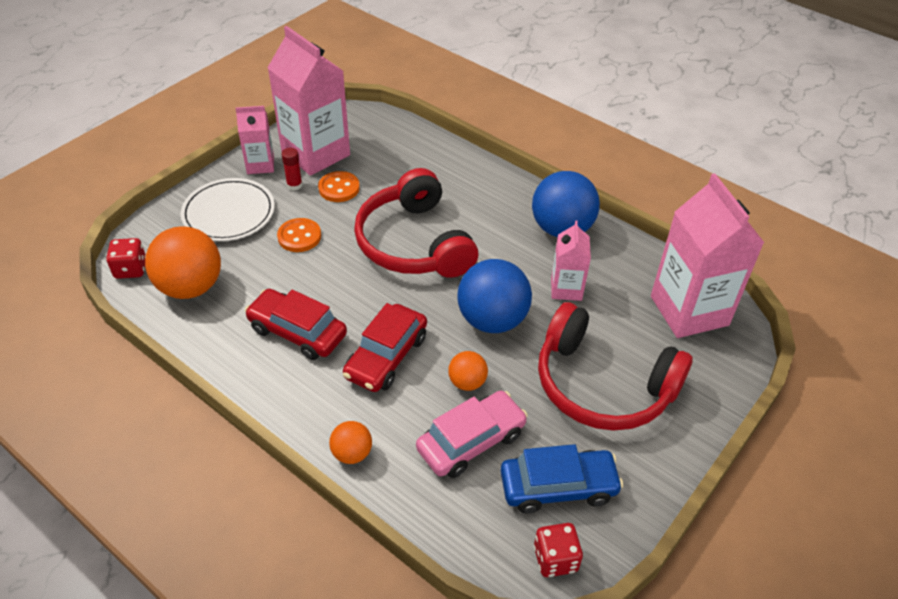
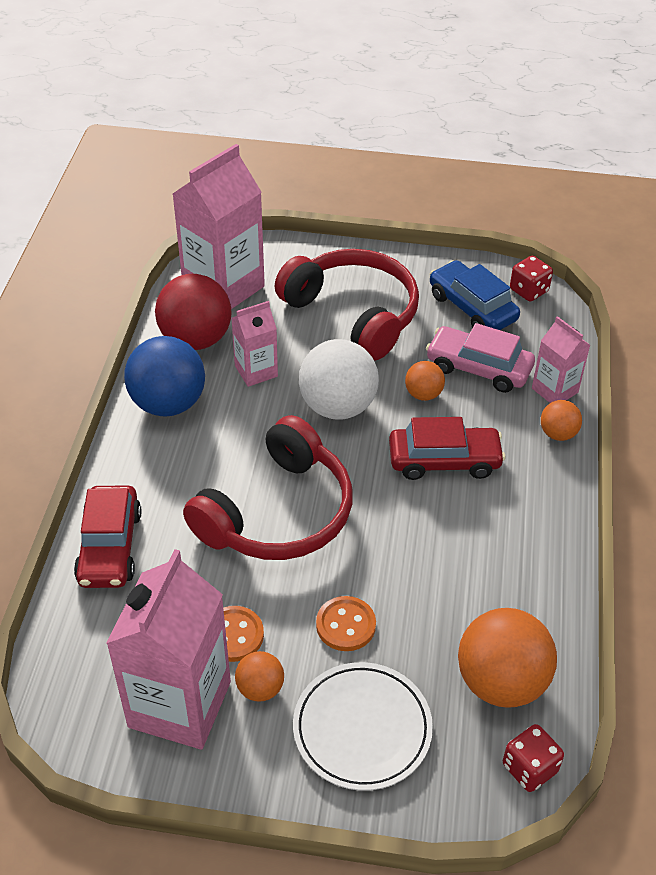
camera: 120 degrees left, 0 degrees up
pink carton [235,106,274,174] -> pink carton moved to [532,316,590,403]
red car [245,289,347,360] -> red car moved to [74,486,141,588]
red glue stick [281,148,302,191] -> orange ball [235,651,284,702]
blue ball [457,259,532,333] -> white ball [299,339,379,420]
red headphones [538,302,693,431] -> red headphones turned 45 degrees counterclockwise [275,249,419,361]
none -> red ball [155,274,232,350]

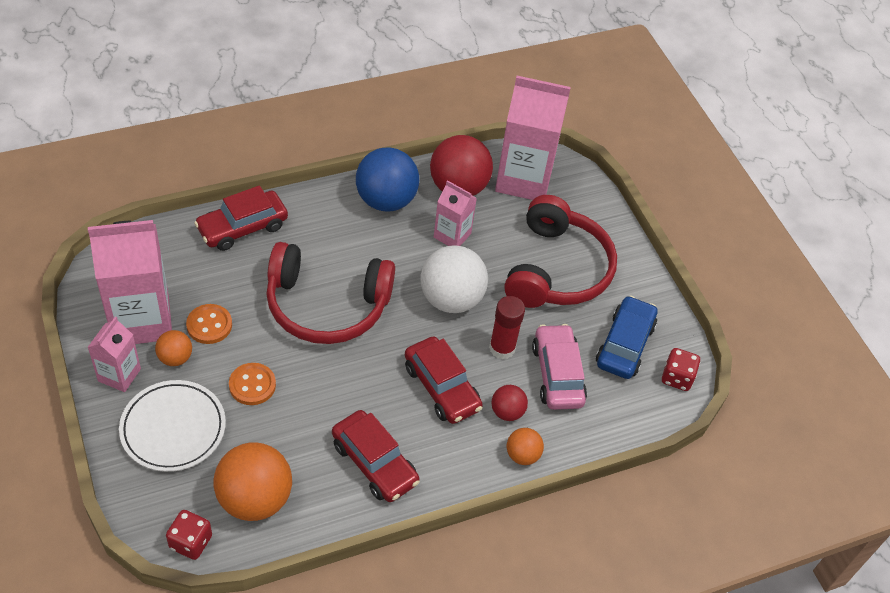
camera: 55 degrees right, 5 degrees up
orange ball [405,361,445,401] -> red glue stick [489,296,525,359]
pink carton [532,316,590,403] -> pink carton moved to [88,316,141,392]
none -> red car [332,410,420,502]
none -> red ball [492,385,528,421]

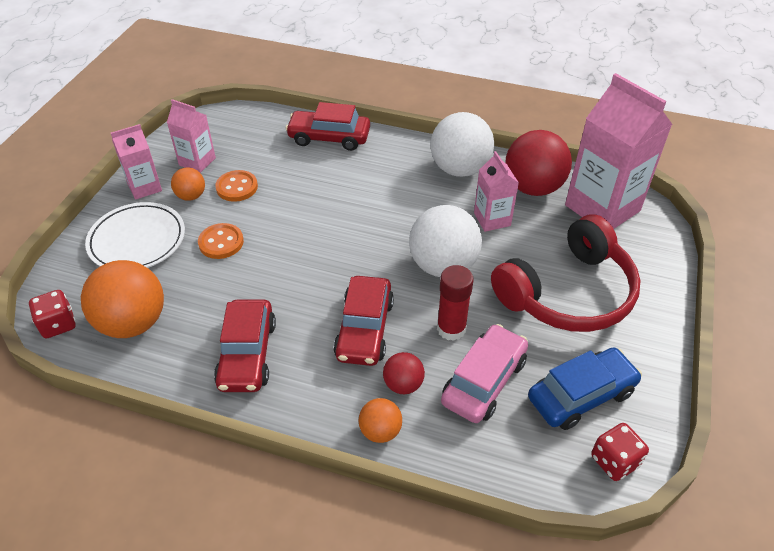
camera: 45 degrees right, 5 degrees down
pink carton [88,220,172,344] -> pink carton [167,99,216,173], size x0.53
red headphones [266,242,395,344] -> none
blue ball [356,147,419,212] -> white ball [430,112,494,177]

